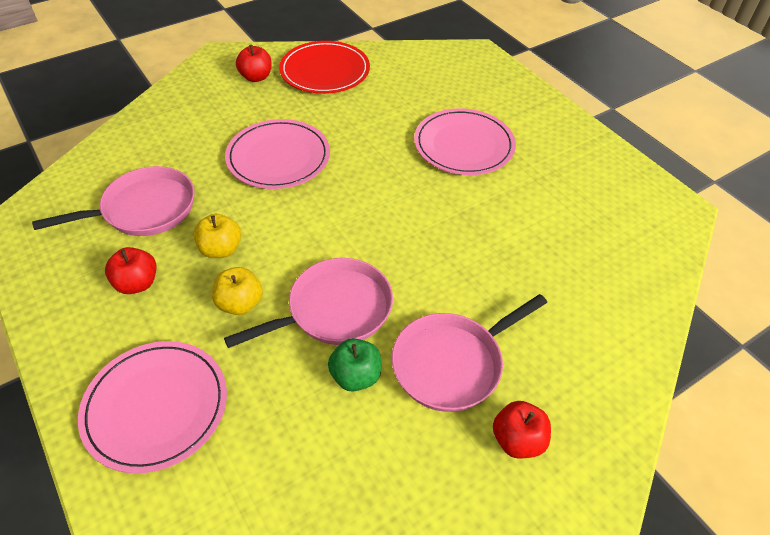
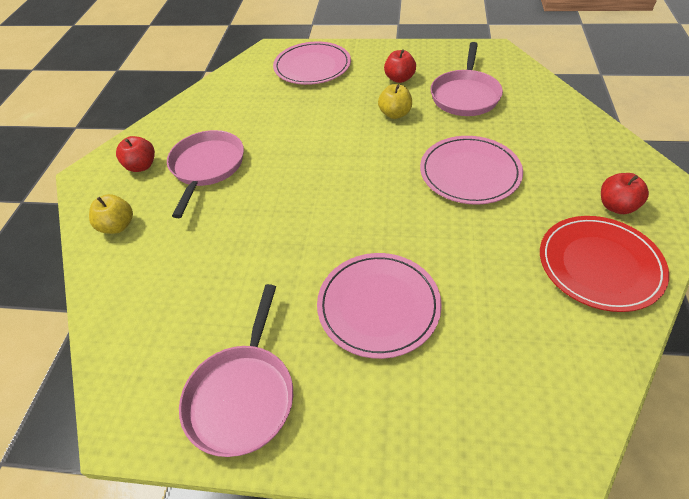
camera: 135 degrees right, 0 degrees up
yellow apple [212,267,263,315] -> yellow apple moved to [89,194,133,234]
pink pan [224,258,393,348] -> pink pan moved to [179,284,293,457]
green apple [328,338,381,392] -> none

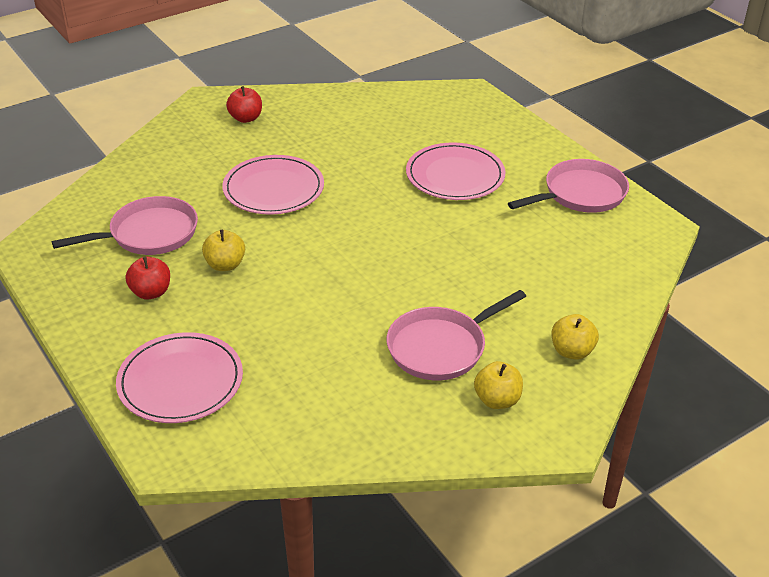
camera: 135 degrees left, 10 degrees down
red apple [116,136,155,172] -> yellow apple [474,361,523,409]
red plate [540,216,669,312] -> none

